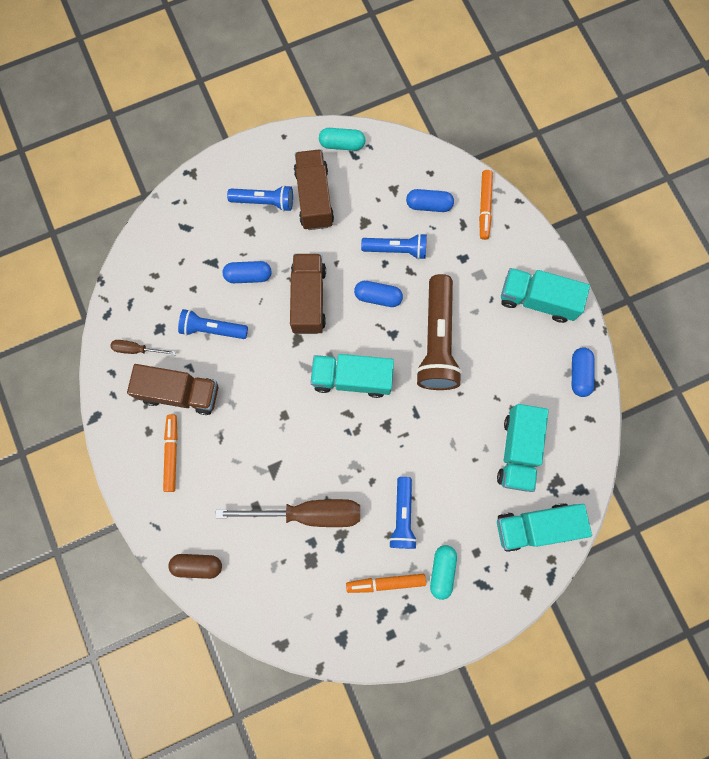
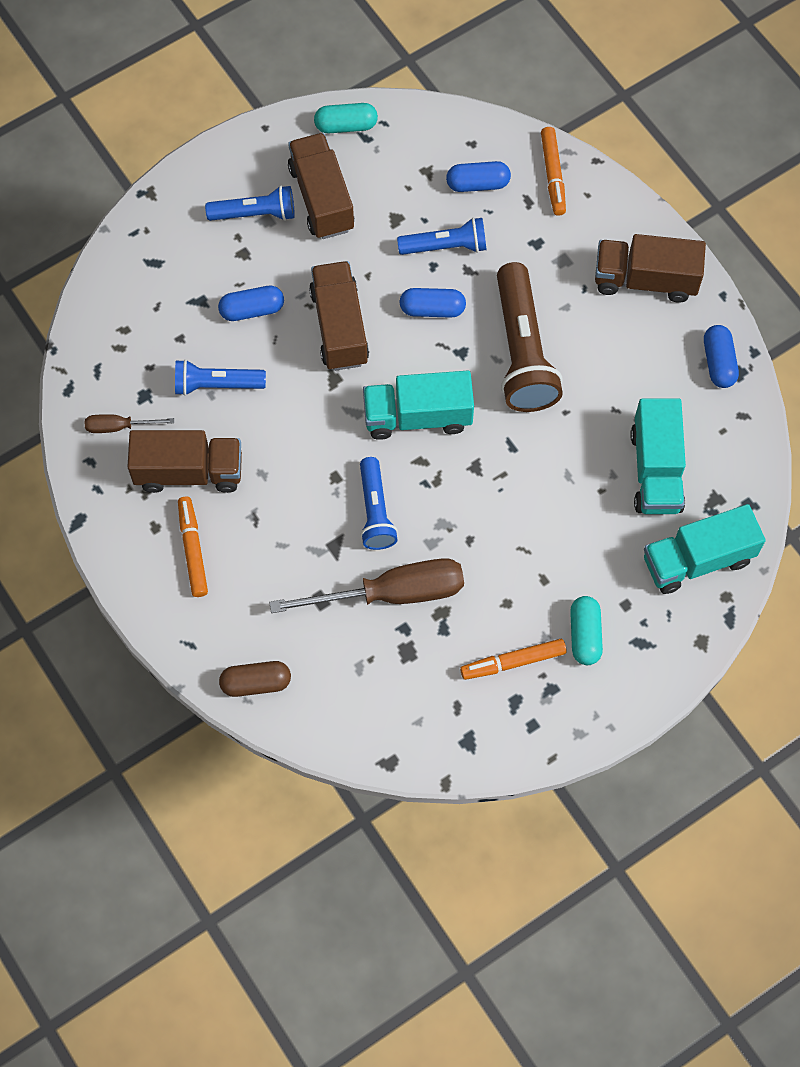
camera: 10 degrees left, 10 degrees down
blue flashlight [389,477,417,549] -> blue flashlight moved to [360,457,398,550]
turquoise truck [501,268,590,323] -> brown truck [595,234,706,303]

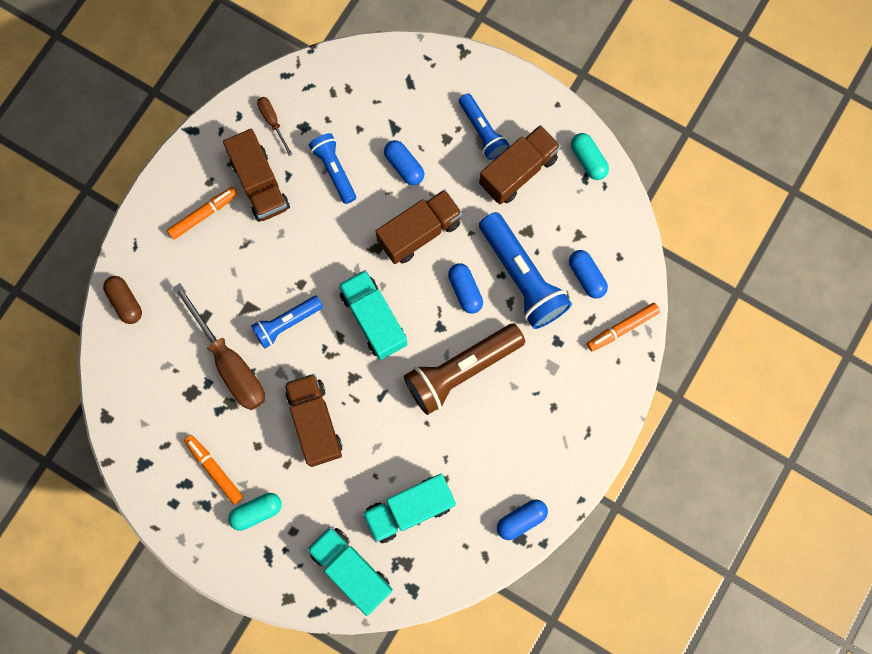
camera: 65 degrees right, 10 degrees up
blue flashlight [397,218,486,255] -> blue flashlight [479,212,572,329], size x1.69
brown truck [595,234,706,303] -> brown truck moved to [284,374,342,467]

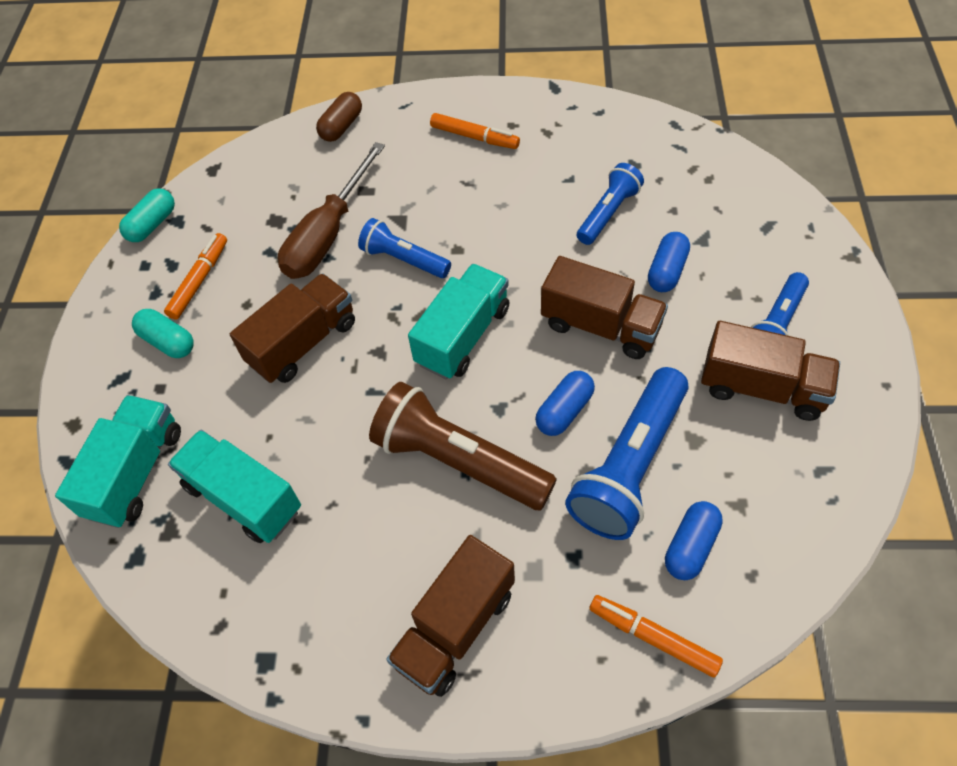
camera: 65 degrees right, 20 degrees down
brown truck [223,129,290,222] -> brown truck moved to [386,535,515,697]
brown screwdriver [257,97,293,156] -> none
blue capsule [497,499,548,540] -> none
turquoise capsule [571,133,609,180] -> turquoise capsule moved to [119,188,175,242]

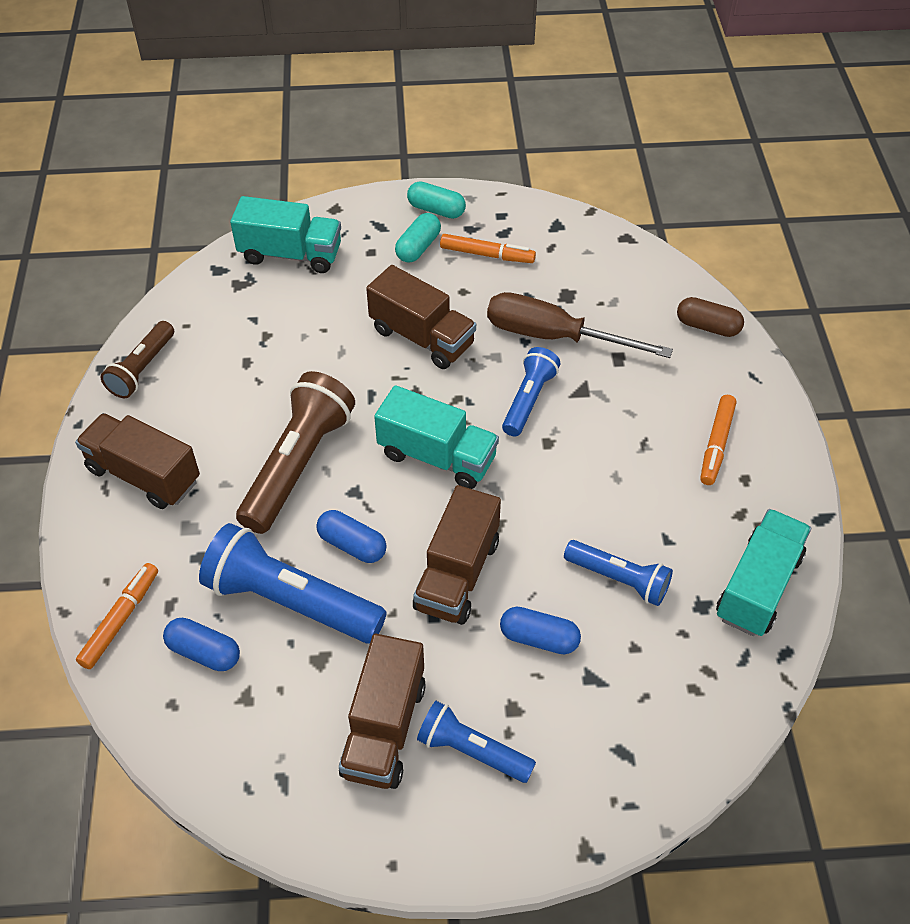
camera: 80 degrees right, 5 degrees down
turquoise capsule [119,188,175,242] -> turquoise capsule moved to [407,181,466,219]
turquoise truck [168,430,301,543] -> turquoise truck moved to [716,509,811,636]
none -> brown flashlight [100,321,174,398]

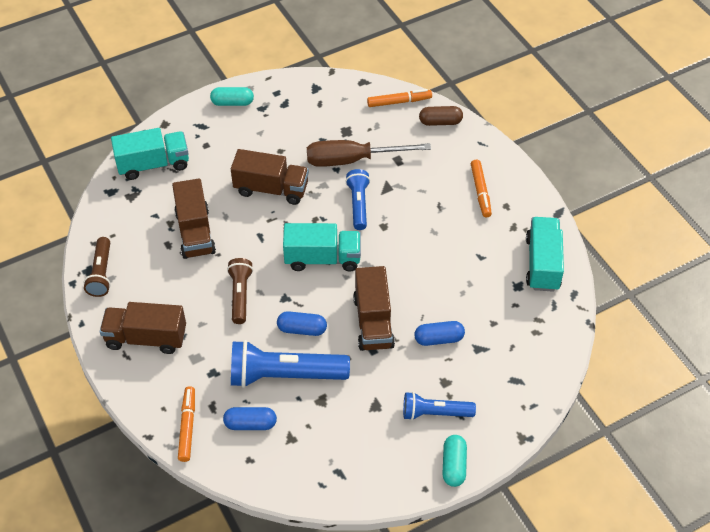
camera: 25 degrees left, 0 degrees up
brown flashlight [236,371,355,534] -> brown flashlight [227,258,253,324], size x0.59
brown truck [339,634,426,789] -> brown truck moved to [172,178,216,259]
turquoise capsule [395,213,441,263] -> turquoise capsule moved to [442,435,467,487]
orange marker [440,234,536,263] -> orange marker moved to [367,89,432,107]
blue flashlight [564,540,673,606] -> none

